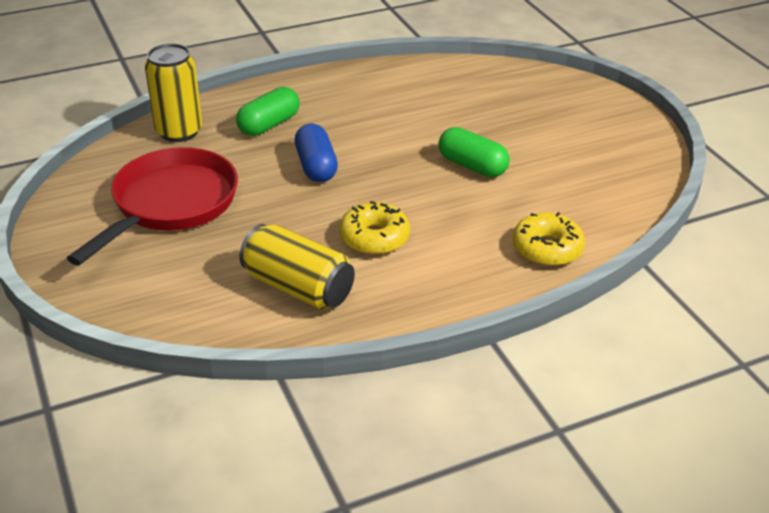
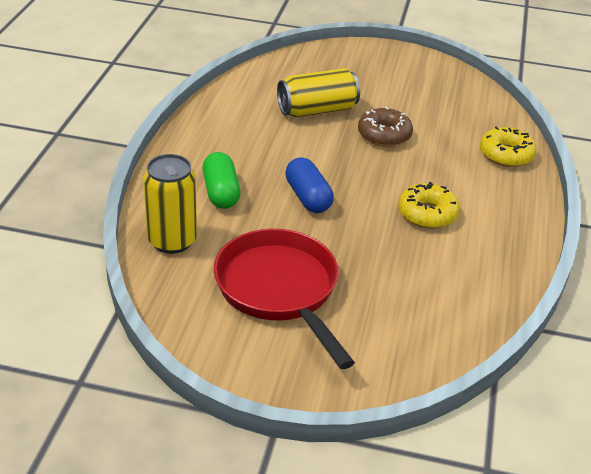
camera: 55 degrees left, 0 degrees up
yellow can [239,224,355,310] -> yellow can moved to [277,68,360,117]
blue capsule [295,124,338,182] -> blue capsule turned 45 degrees clockwise [285,157,334,213]
green capsule [438,127,510,177] -> brown donut [358,106,413,147]

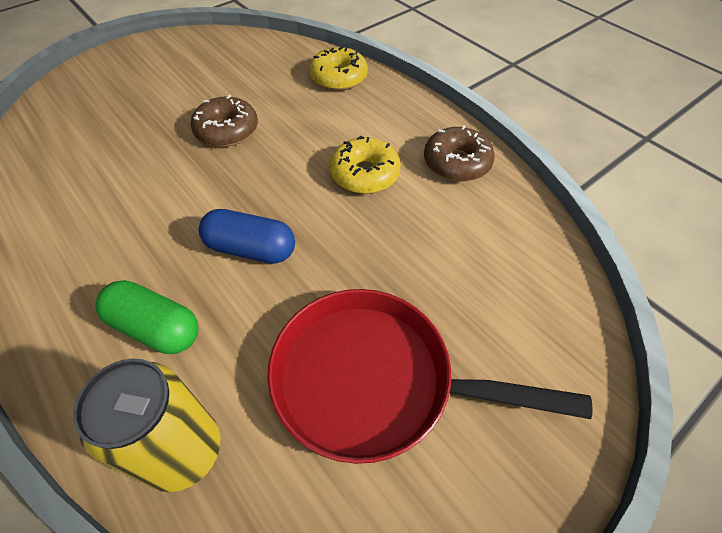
camera: 50 degrees left, 15 degrees up
yellow can [277,68,360,117] -> none
none -> brown donut [424,125,495,181]

